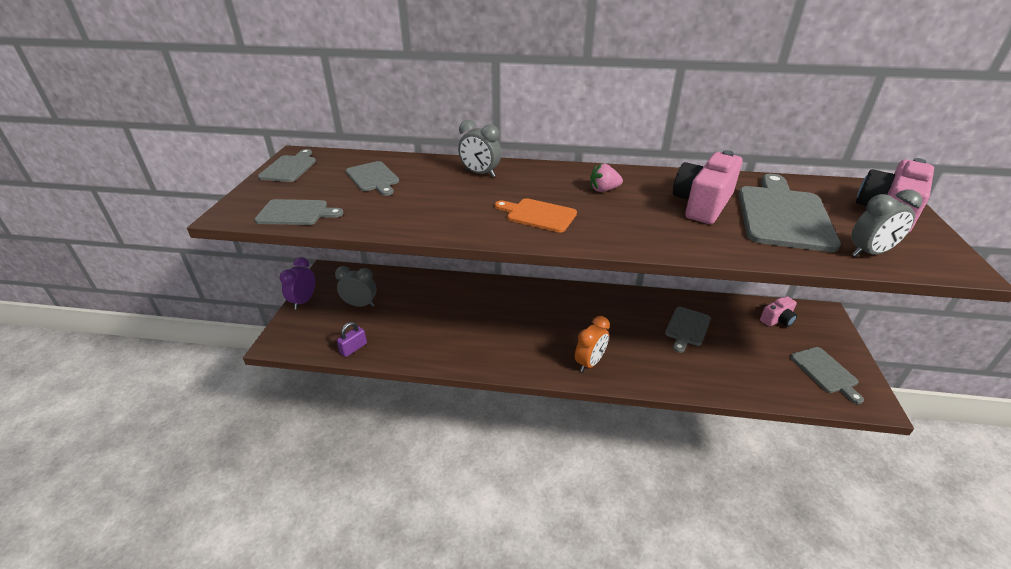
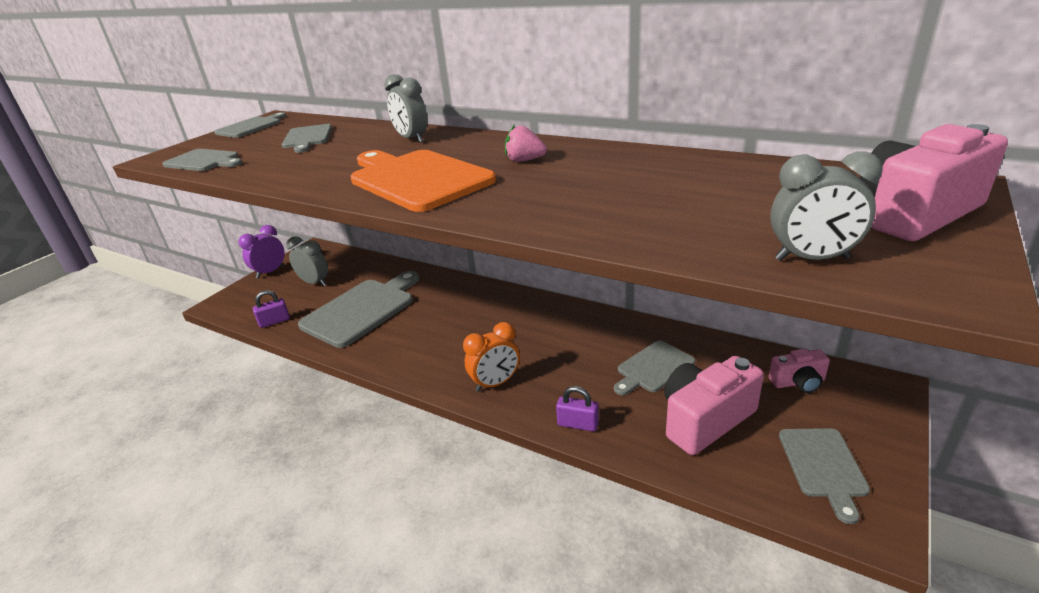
camera: 25 degrees right, 5 degrees down
orange cutting board [495,198,577,233] -> orange cutting board [350,150,496,212], size x1.77
pink camera [673,150,743,224] -> pink camera moved to [664,356,764,455]
grey cutting board [738,174,841,252] -> grey cutting board moved to [298,271,419,348]
none -> purple padlock [556,386,599,432]

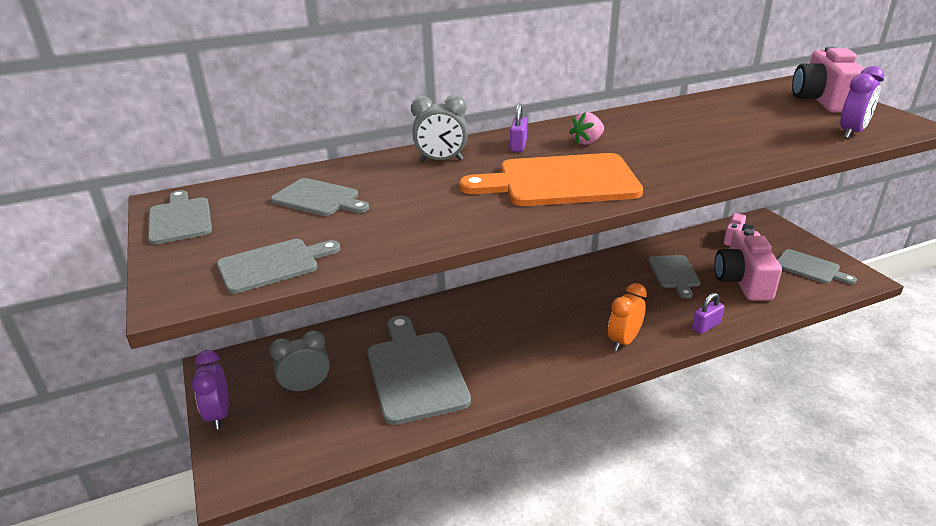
camera: 55 degrees left, 0 degrees up
purple padlock [253,290,290,328] -> purple padlock moved to [510,104,527,152]
orange clock [463,322,520,392] -> orange clock turned 150 degrees counterclockwise [608,283,647,351]
grey clock [770,151,883,261] -> purple clock [840,66,885,138]

